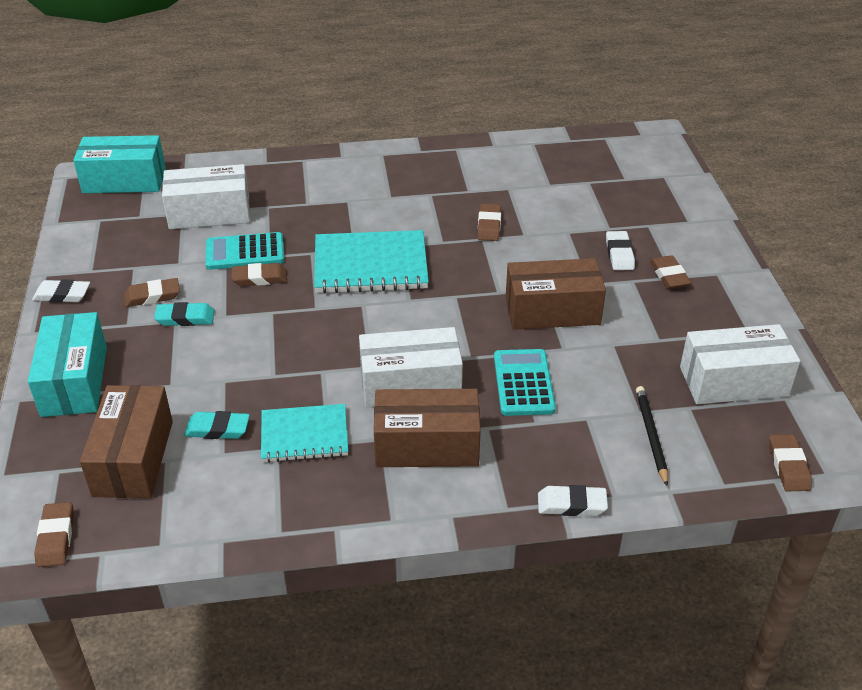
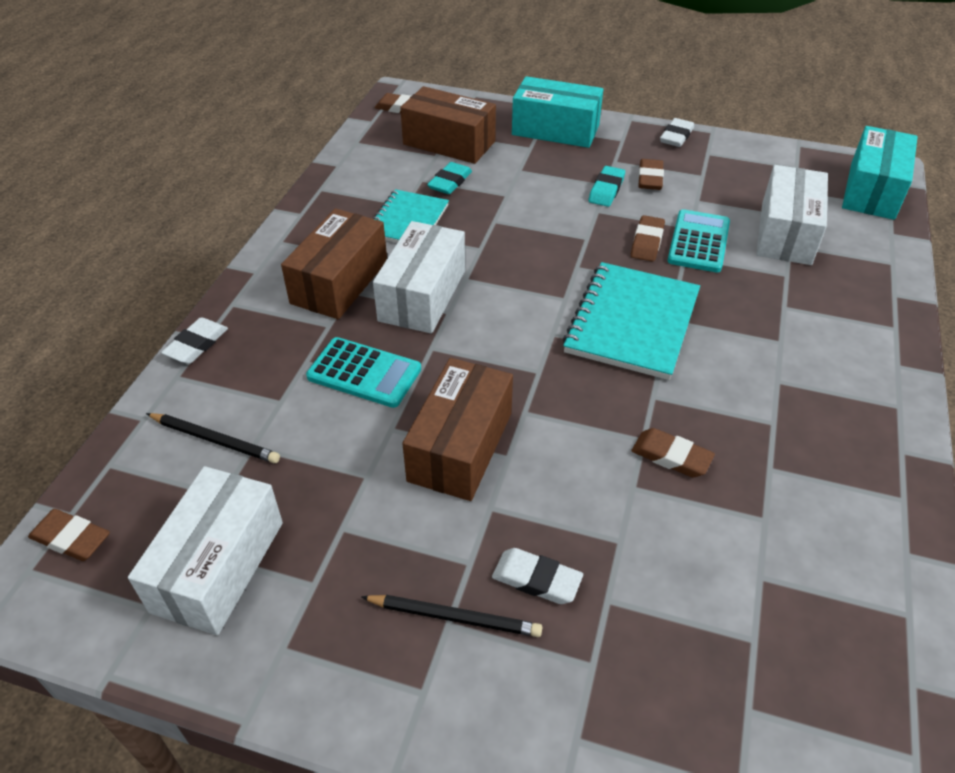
camera: 115 degrees right, 5 degrees up
brown eraser [650,255,691,289] -> black pencil [362,595,542,637]

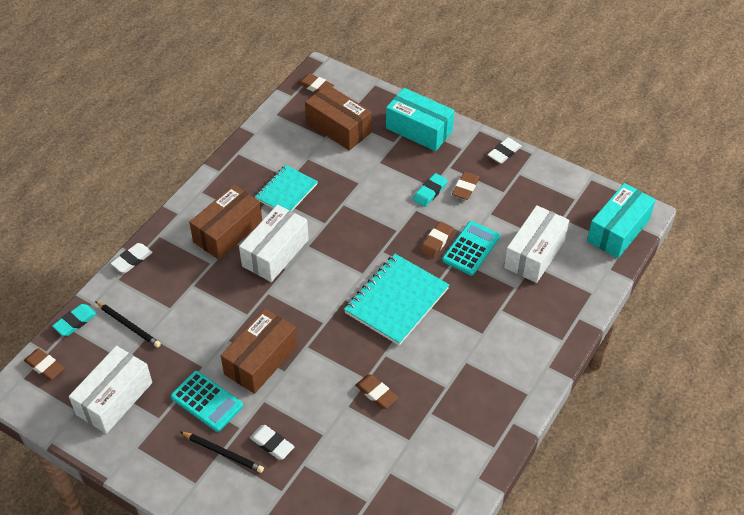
camera: 15 degrees right, 5 degrees up
turquoise calculator [306,337,421,408] -> turquoise calculator moved to [171,371,243,432]
turquoise eraser [427,162,472,194] -> turquoise eraser moved to [52,304,97,336]

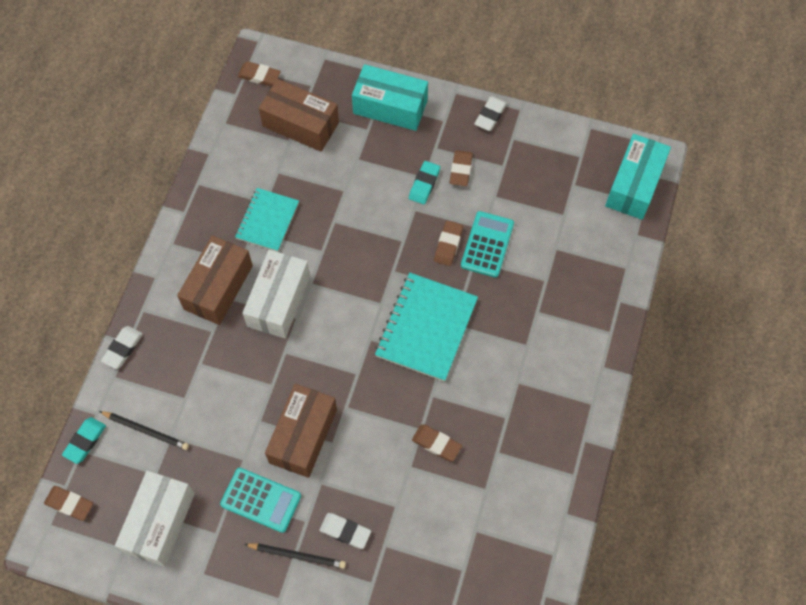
camera: 15 degrees left, 15 degrees up
white box [504,205,569,283] -> none

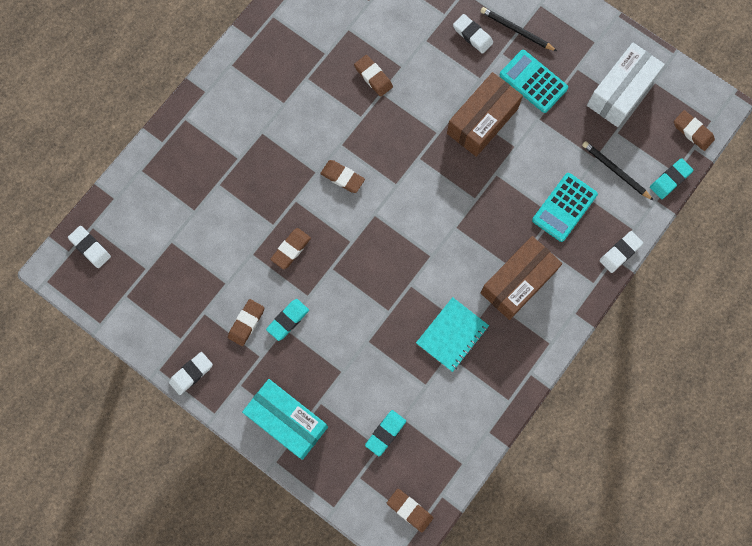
camera: 160 degrees left, 10 degrees up
white box [243,250,310,339] -> none
brown box [259,79,339,152] -> turquoise eraser [365,410,406,457]
turquoise notebook [375,273,478,382] -> brown eraser [320,160,365,193]
turquoise calculator [461,211,514,278] -> turquoise calculator moved to [532,173,598,242]
turquoise box [605,134,671,220] -> white eraser [68,226,111,268]

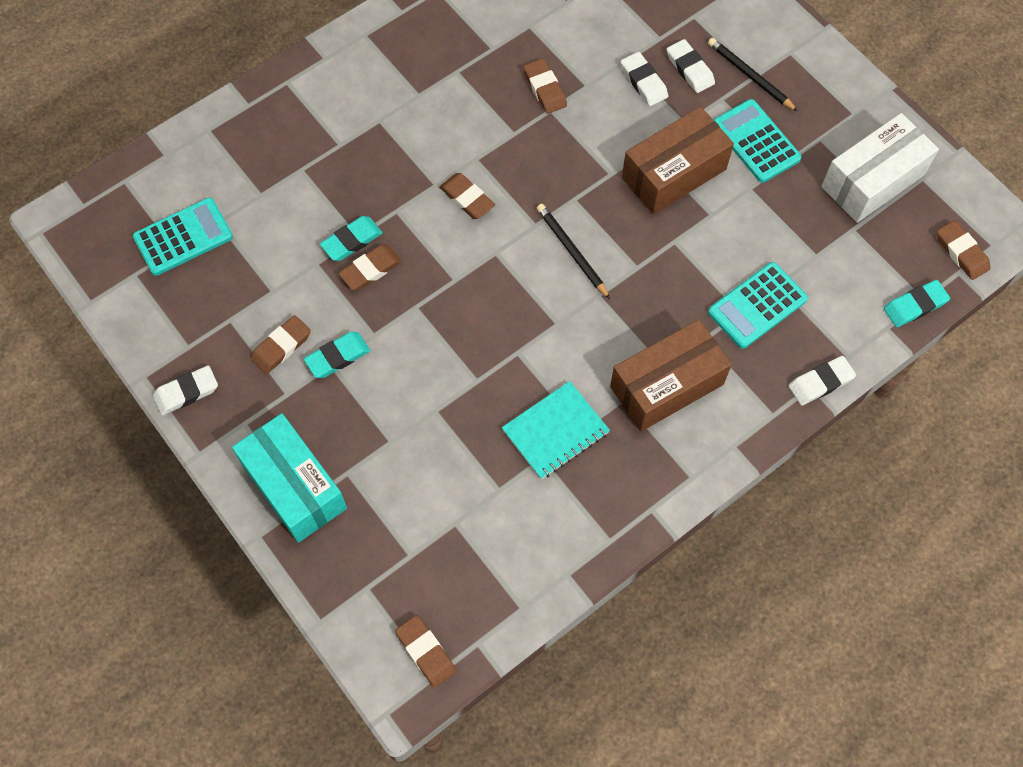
camera: 15 degrees right, 10 degrees down
white eraser [68,226,111,268] -> white eraser moved to [621,52,668,106]
turquoise eraser [365,410,406,457] -> turquoise eraser moved to [320,216,383,261]
black pencil [582,141,654,201] -> black pencil moved to [537,204,610,299]
none -> turquoise calculator [133,198,233,276]

